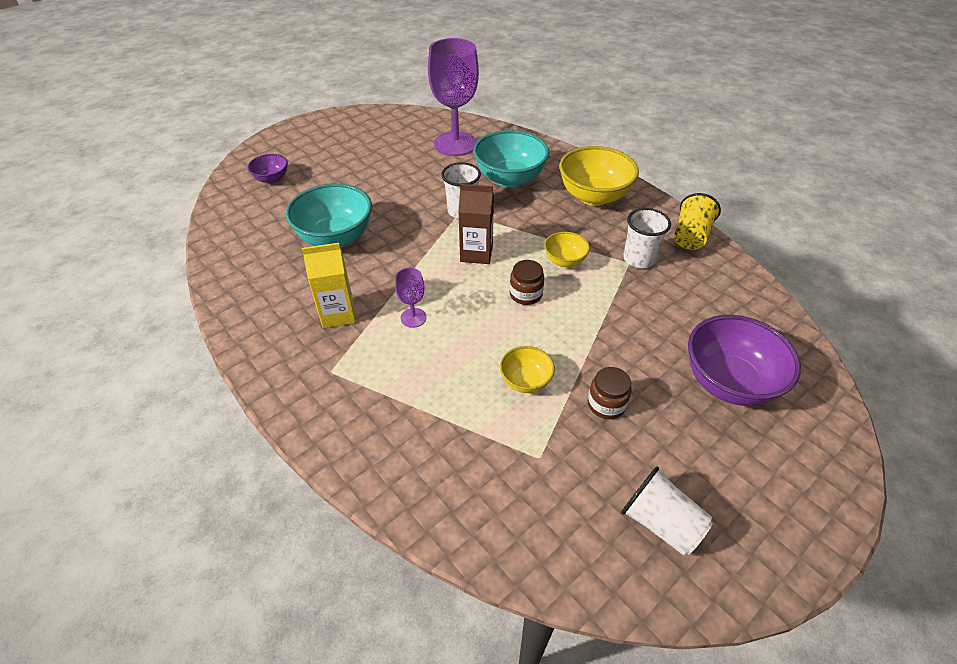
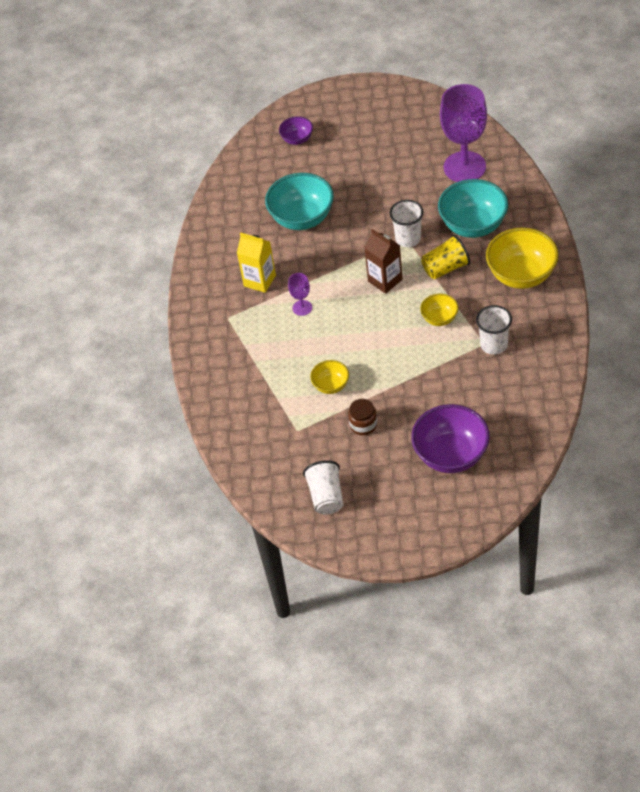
camera: 45 degrees right, 5 degrees up
brown jar [510,260,544,305] -> none
yellow cup [674,193,721,250] -> yellow cup moved to [421,235,470,279]

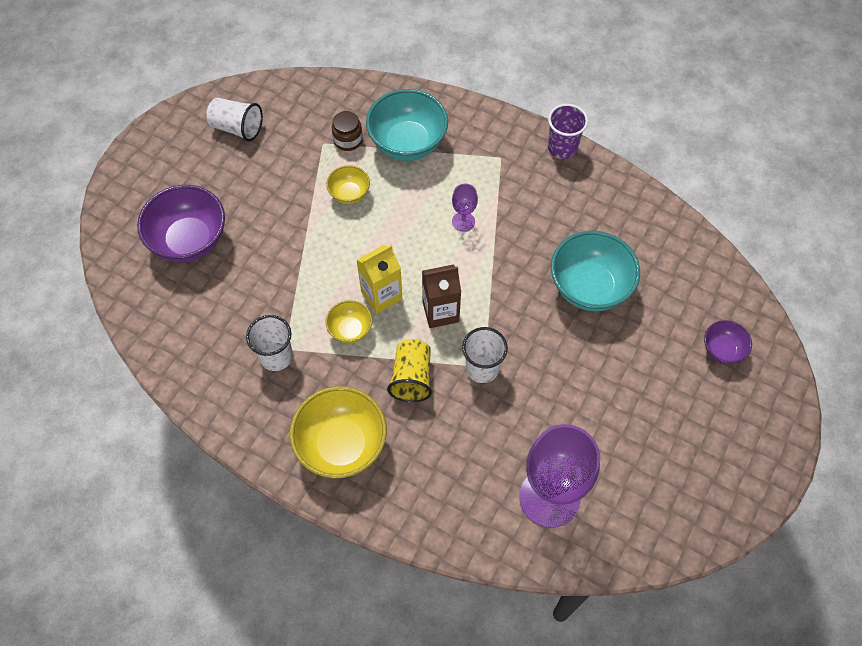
camera: 115 degrees right, 10 degrees up
yellow carton [237,232,276,293] -> yellow carton moved to [357,245,402,314]
brown jar [348,399,377,435] -> brown jar moved to [332,111,363,151]
turquoise bowl [438,179,508,238] -> turquoise bowl moved to [366,89,448,161]
none -> purple cup [548,104,588,159]

